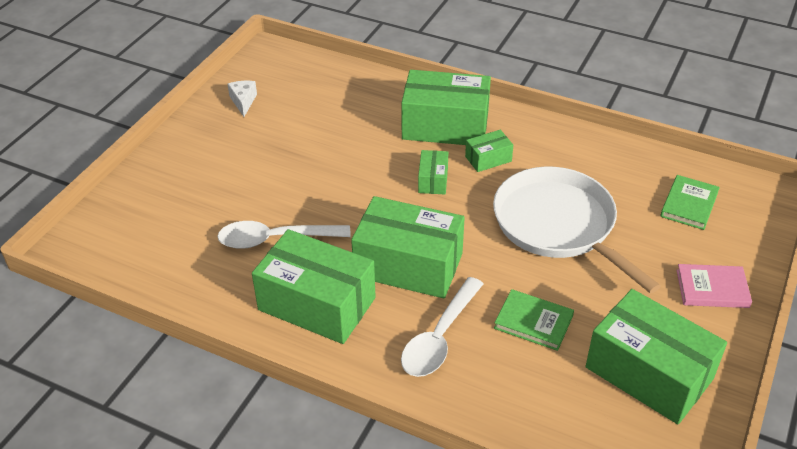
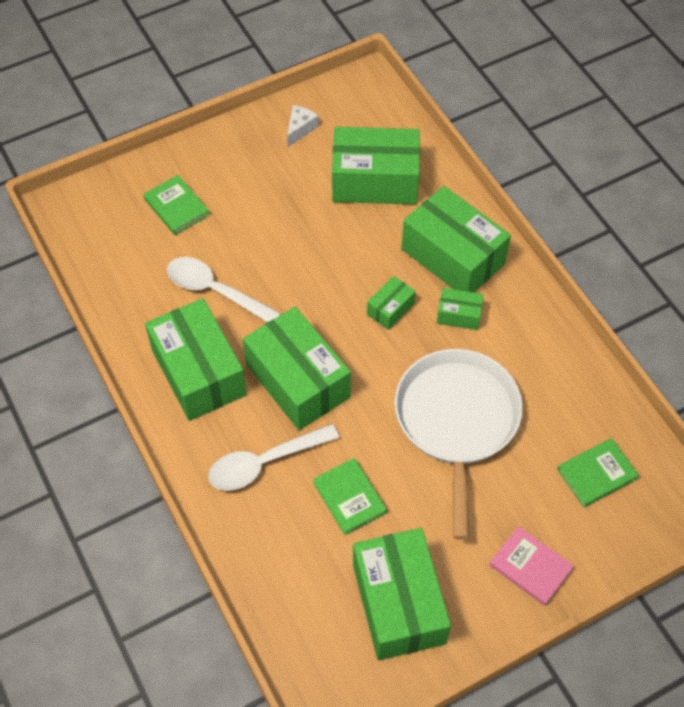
camera: 35 degrees right, 15 degrees up
none -> green book [144,175,210,235]
none -> green box [332,127,420,205]

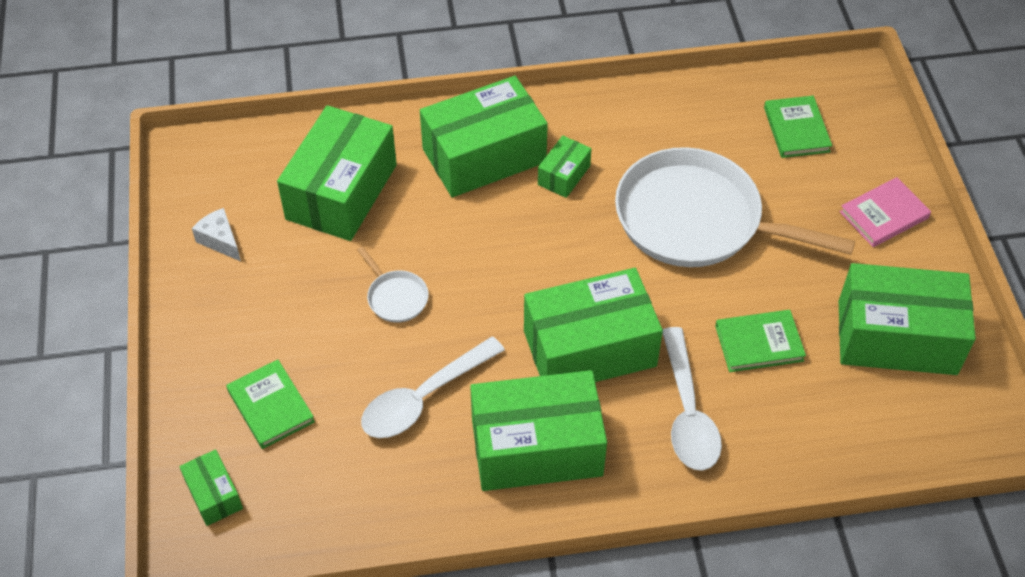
camera: 70 degrees left, 5 degrees down
green book [144,175,210,235] -> green book turned 75 degrees clockwise [226,359,315,449]
green box [367,276,416,330] -> green box moved to [179,449,243,526]
none -> white pan [357,247,429,323]

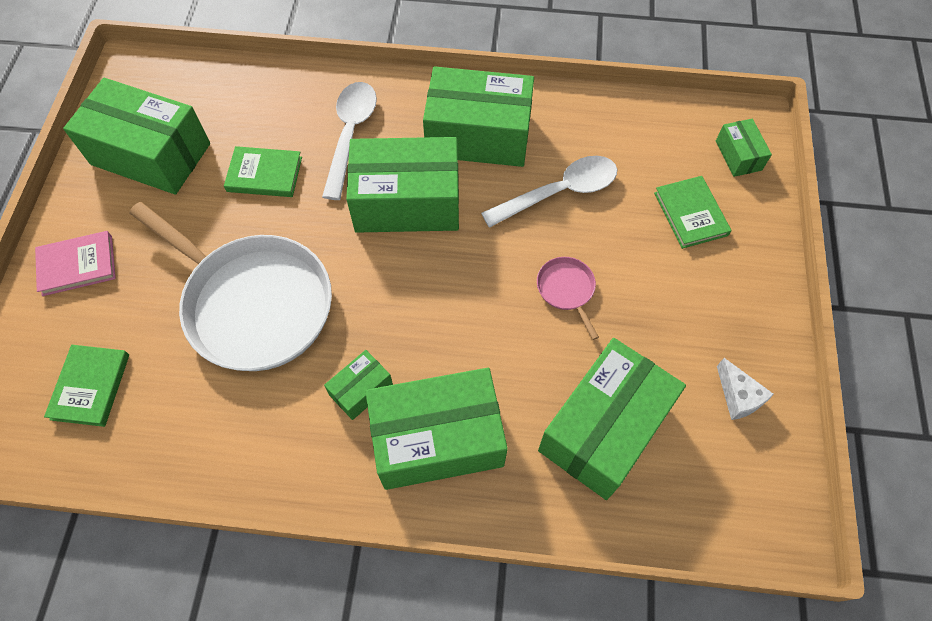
camera: 165 degrees left, 10 degrees up
white pan [357,247,429,323] -> pink pan [537,257,599,340]

